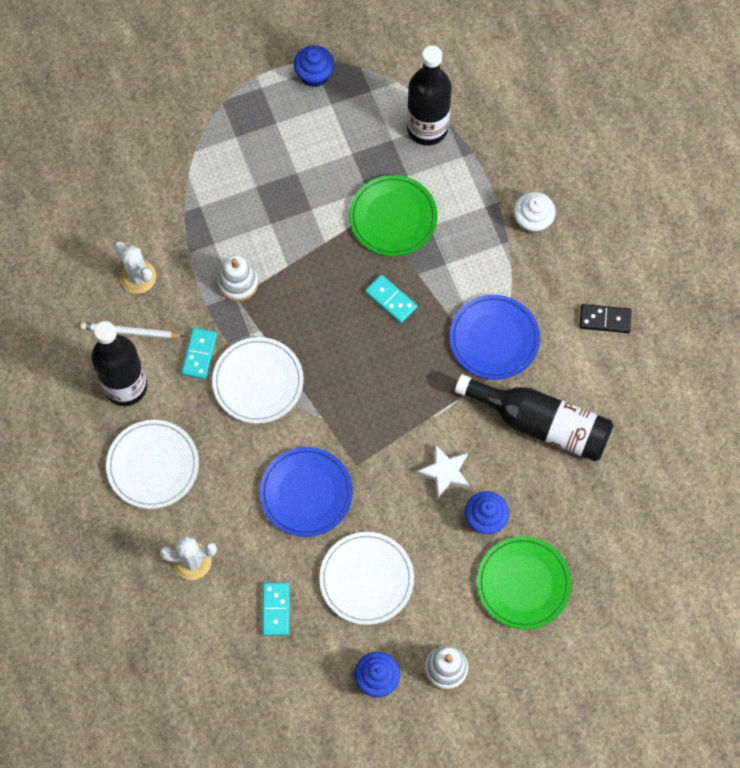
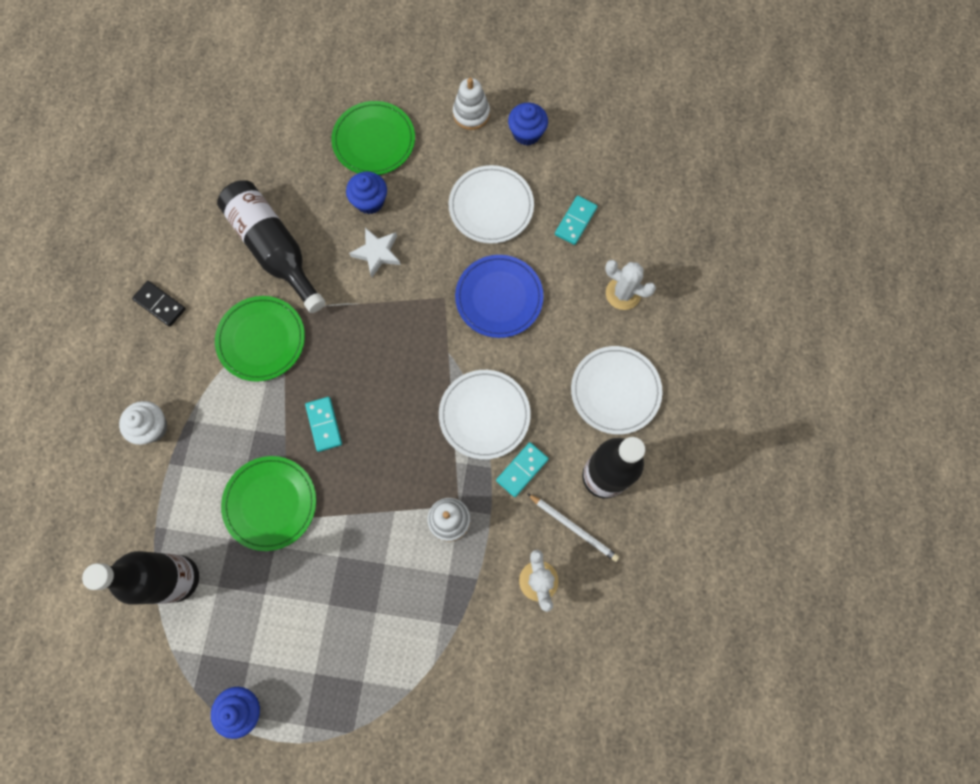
camera: 150 degrees left, 5 degrees up
blue plate [450,295,540,380] -> green plate [215,296,305,382]

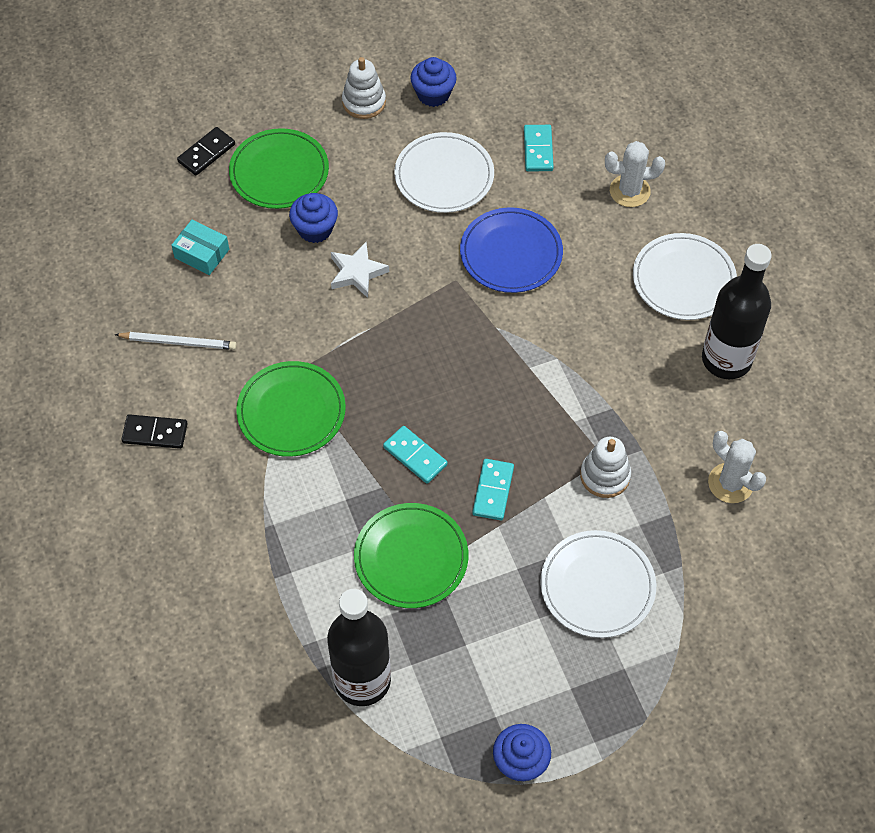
camera: 30 degrees left, 15 degrees down
white cupcake [119,401,167,445] -> none
black bottle [217,180,326,313] -> none
white plate [439,370,531,460] -> white plate moved to [540,530,656,638]
turquoise domino [496,442,549,497] -> turquoise domino moved to [472,459,514,520]
white pencil [527,493,619,562] -> white pencil moved to [114,332,237,350]
none -> turquoise box [171,220,229,275]
none -> black domino [177,127,235,176]

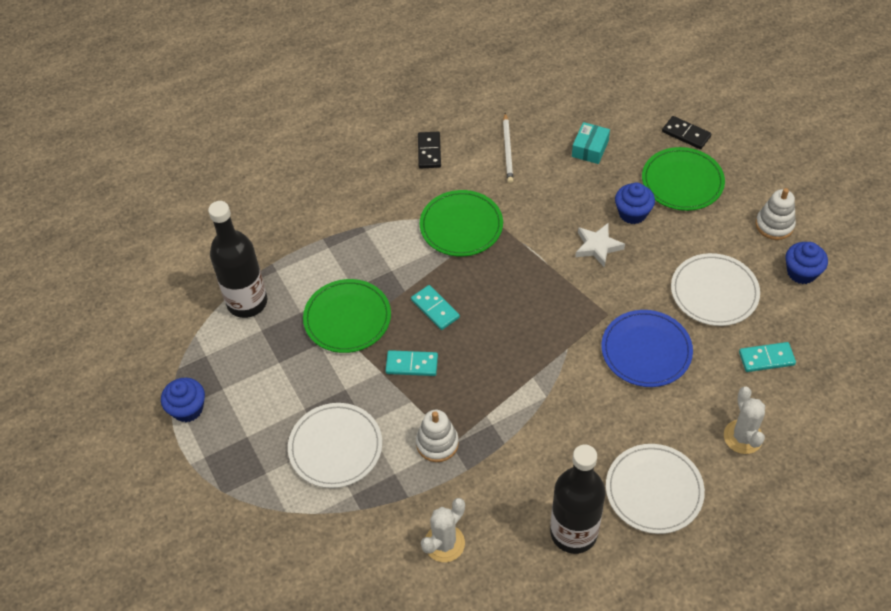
camera: 85 degrees right, 5 degrees down
turquoise domino [383,426,448,484] -> turquoise domino turned 75 degrees counterclockwise [411,285,460,330]

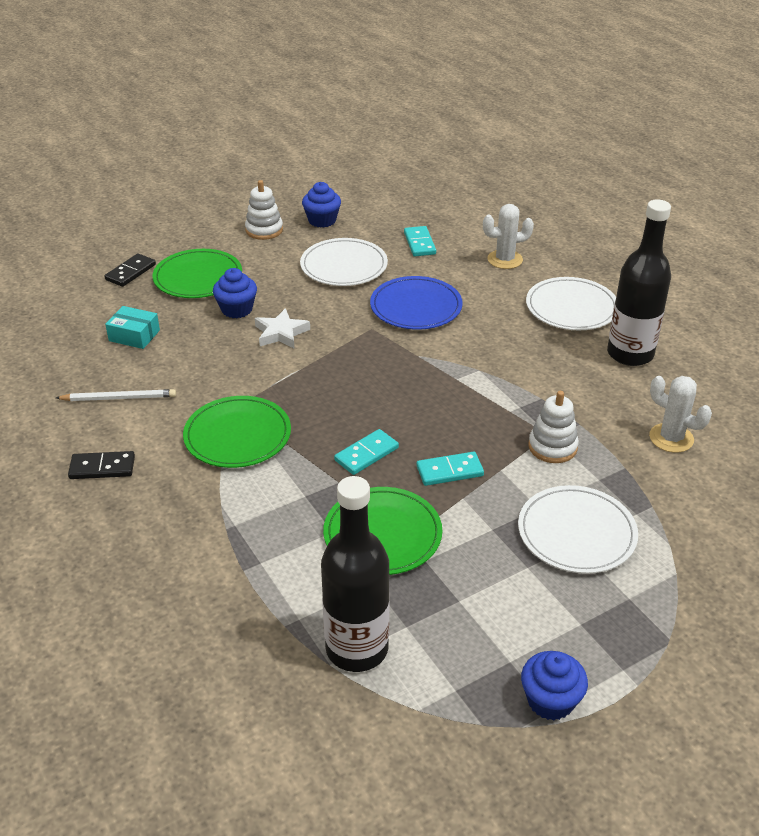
camera: 95 degrees left, 15 degrees down
turquoise domino [385,350,438,376] -> turquoise domino turned 75 degrees clockwise [416,452,484,486]

